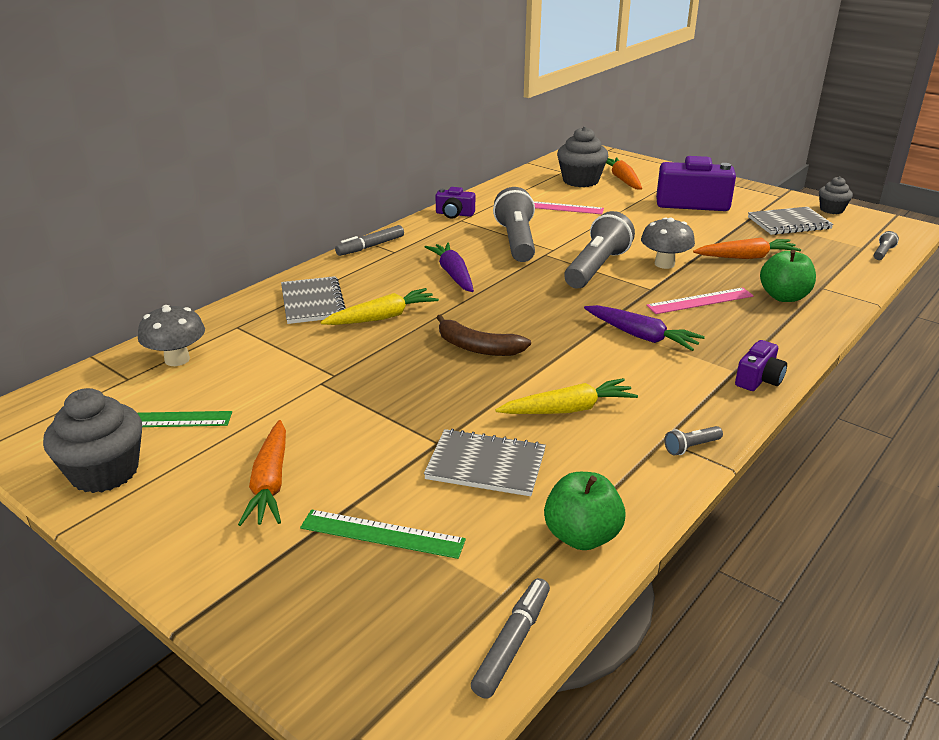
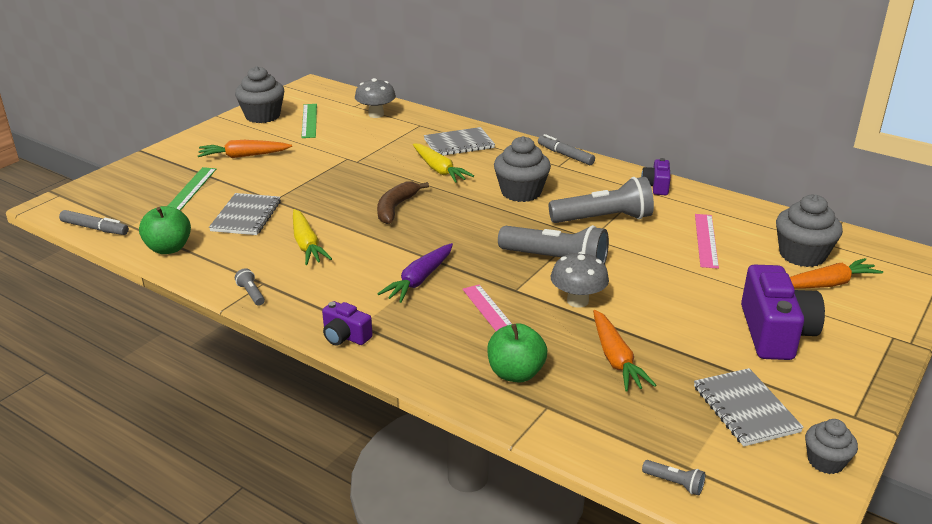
camera: 85 degrees right, 0 degrees up
purple carrot [425,242,474,292] -> grey cupcake [494,136,551,202]

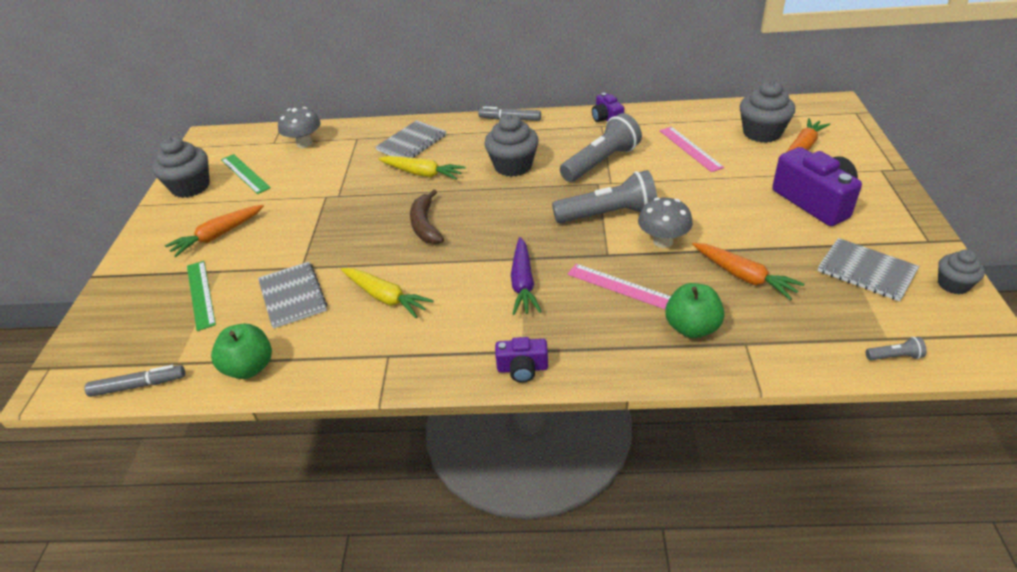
camera: 30 degrees left, 10 degrees up
grey flashlight [235,268,265,306] -> none

